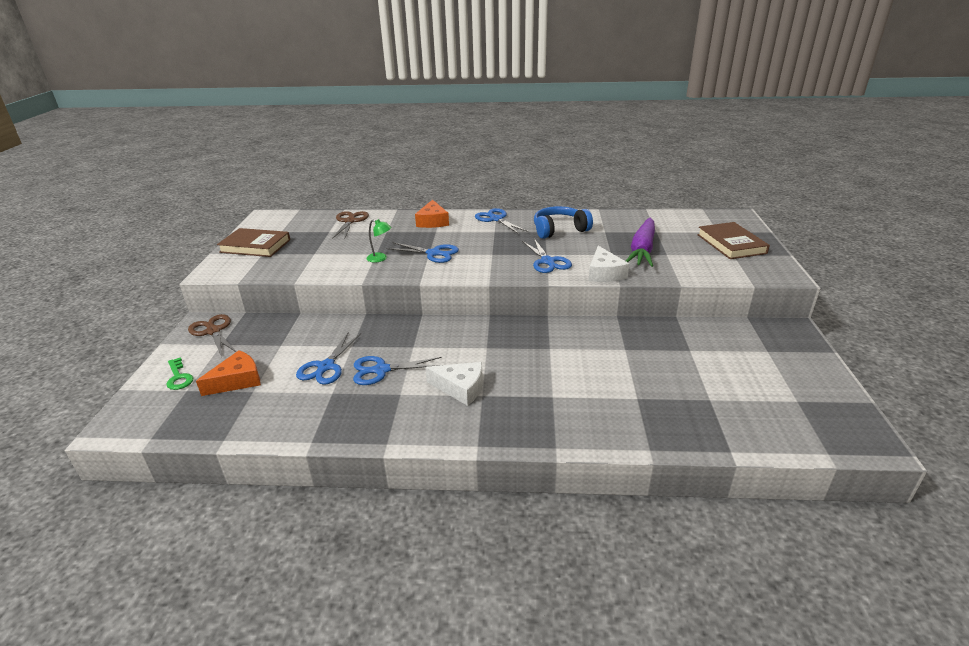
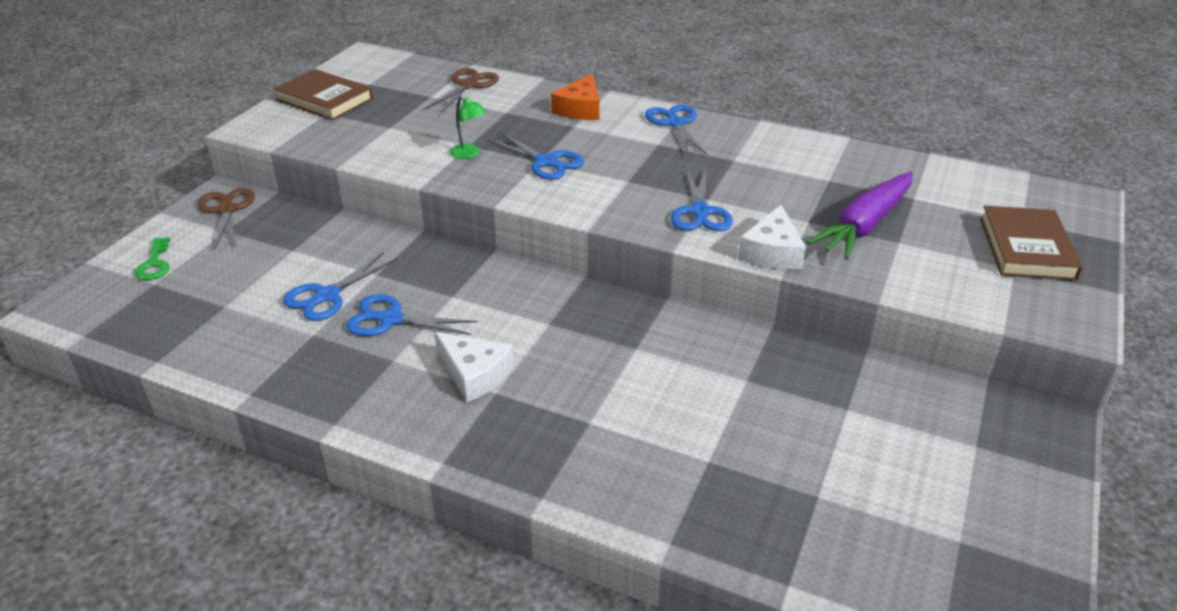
camera: 20 degrees right, 5 degrees up
orange cheese [196,350,261,396] -> none
blue headphones [534,206,593,239] -> none

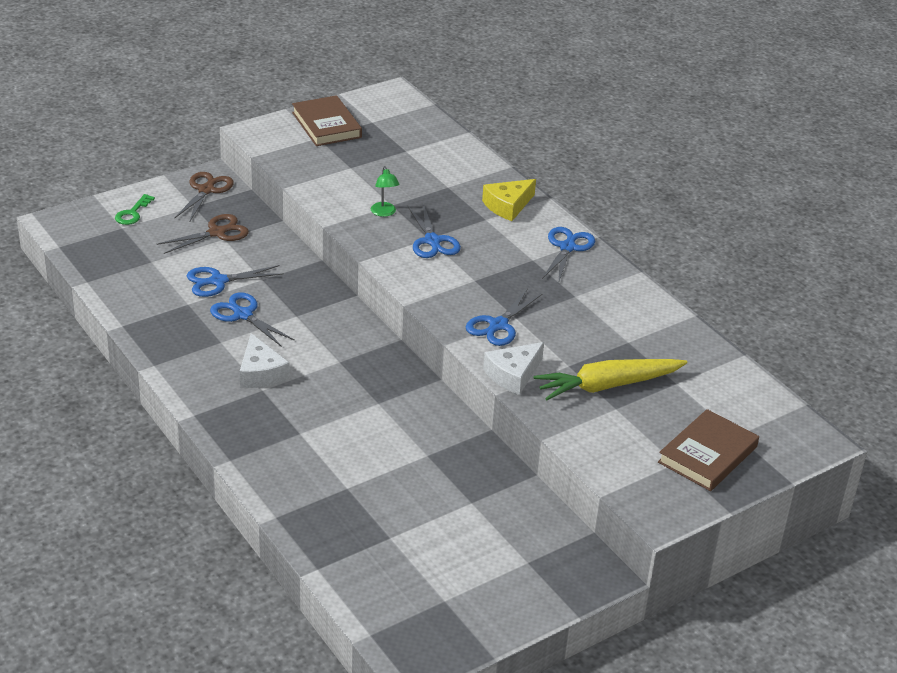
camera: 30 degrees right, 0 degrees up
brown scissors [426,68,499,113] -> brown scissors moved to [156,214,249,254]
orange cheese [551,74,600,120] -> yellow cheese [482,179,536,221]
purple carrot [807,172,913,259] -> yellow carrot [534,359,688,400]

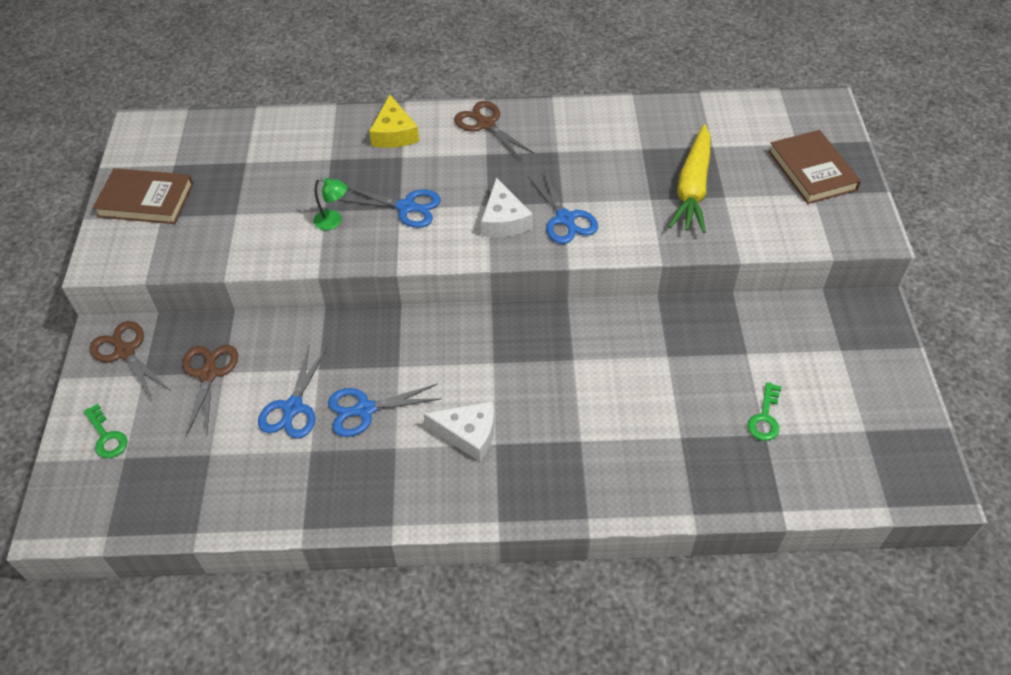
camera: 55 degrees left, 15 degrees up
white cheese [483,342,544,395] -> white cheese moved to [481,178,533,237]
blue scissors [542,227,595,281] -> brown scissors [455,101,535,160]
none -> green key [747,382,782,441]

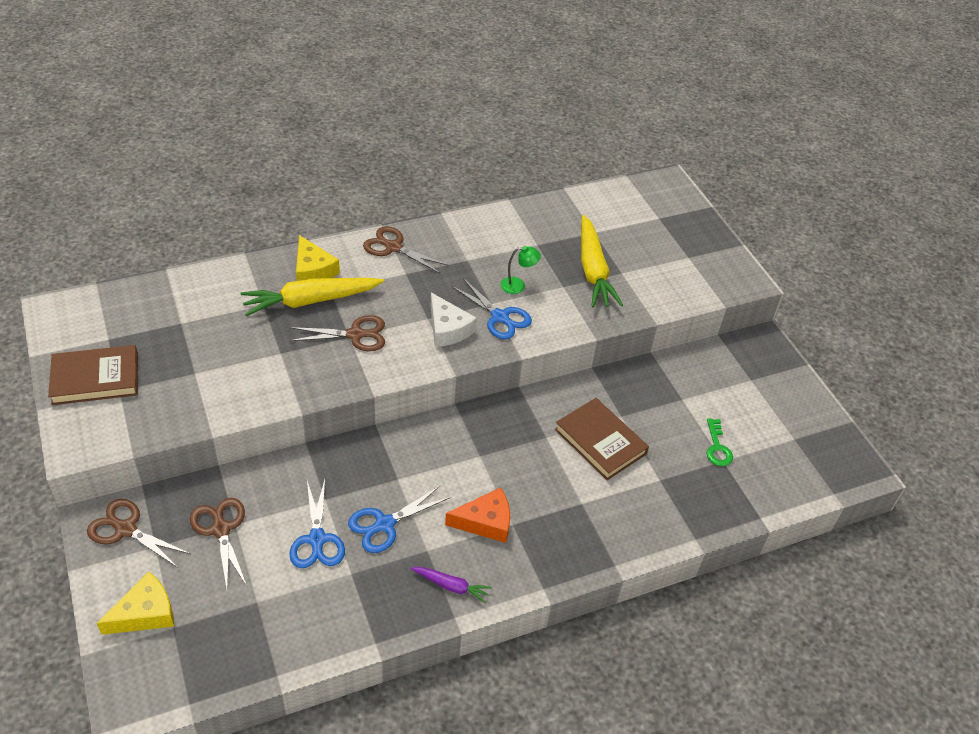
camera: 25 degrees left, 5 degrees down
green key [83,404,128,459] -> yellow cheese [97,572,174,635]
green lamp [313,178,348,230] -> green lamp moved to [500,246,541,294]
blue scissors [338,188,441,228] -> brown scissors [289,315,385,351]
white cheese [423,401,494,462] -> orange cheese [445,487,510,543]
brown book [768,130,861,204] -> brown book moved to [555,398,649,480]
none -> yellow carrot [240,278,384,316]
none -> purple carrot [411,567,492,604]

